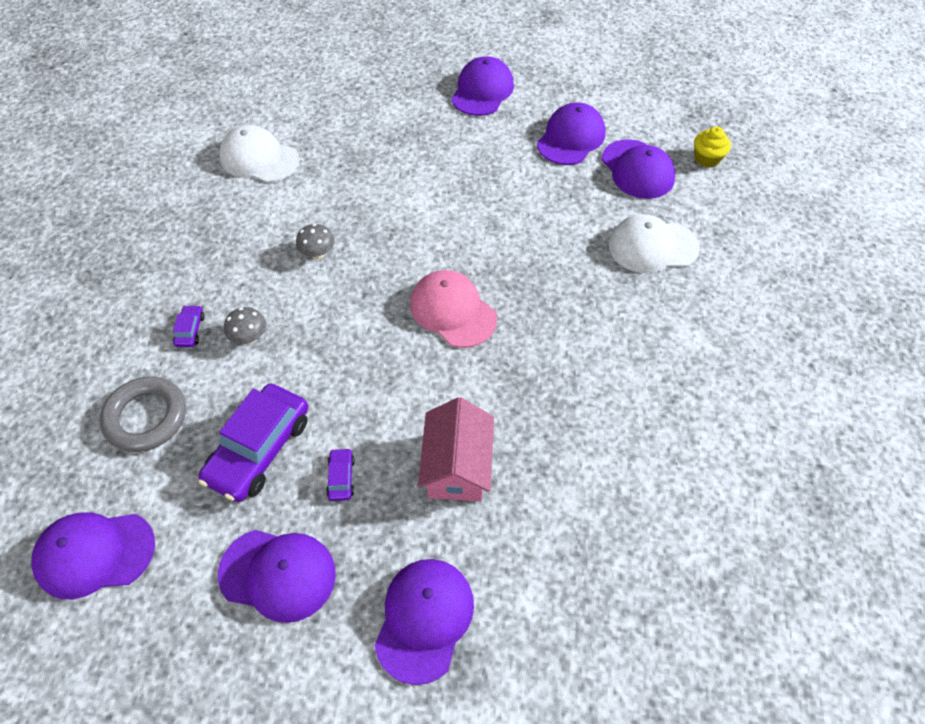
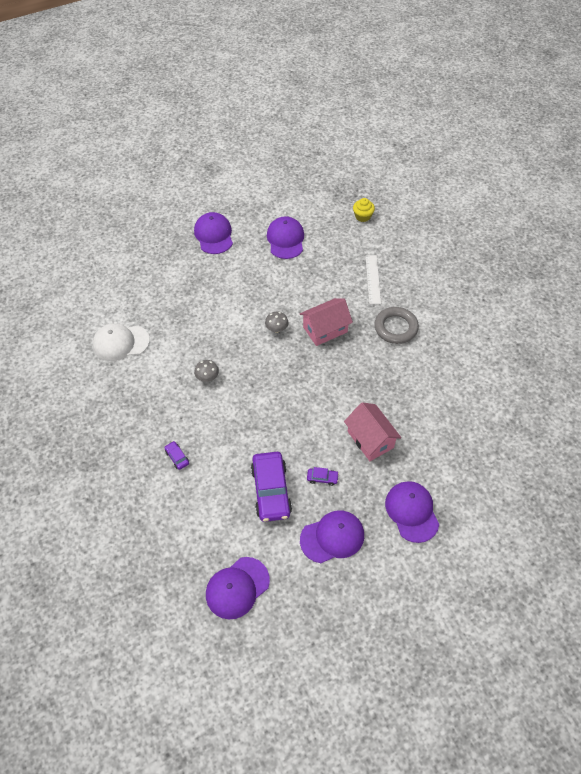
camera: 35 degrees left, 0 degrees up
grey ring [100,376,186,452] -> grey ring moved to [374,307,419,344]
grey mushroom [224,307,266,344] -> grey mushroom moved to [265,311,289,333]
purple car [326,448,355,501] -> purple car turned 135 degrees clockwise [307,467,339,486]
pink cap [410,270,497,348] -> none
purple cap [602,139,675,199] -> none
white cap [609,214,700,273] -> white ruler [366,255,381,304]
none -> pink house [300,298,353,346]

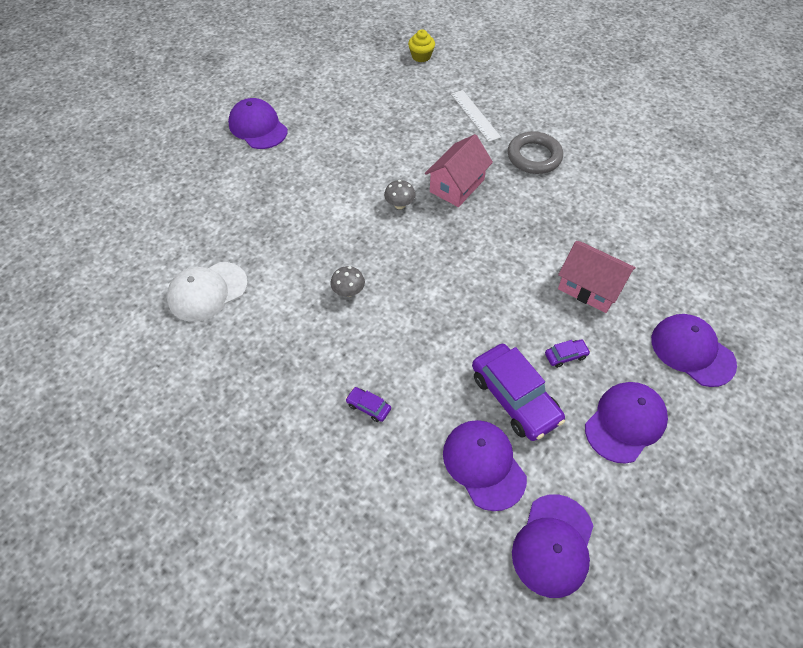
camera: 25 degrees left, 0 degrees up
purple cap [267,216,304,259] -> purple cap moved to [443,420,527,511]

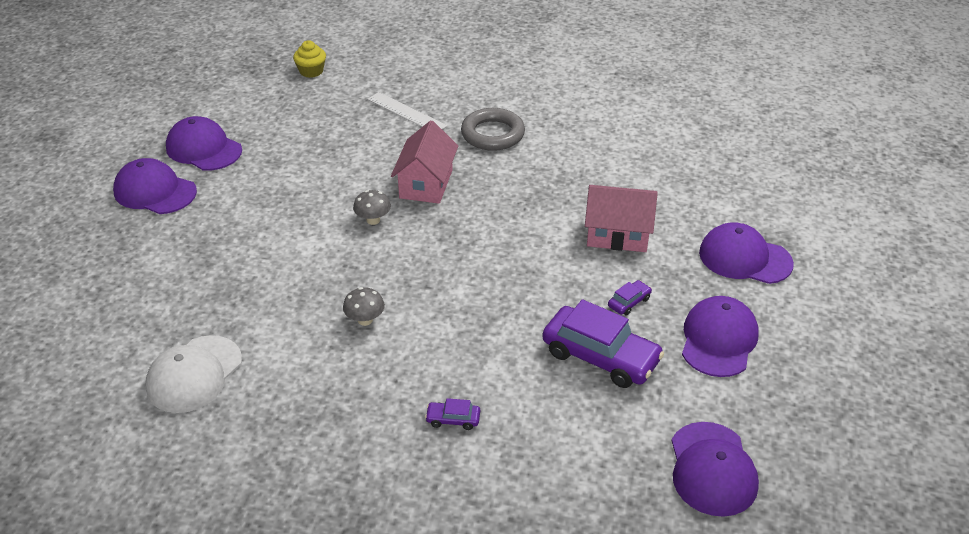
camera: 25 degrees left, 15 degrees down
purple cap [443,420,527,511] -> purple cap moved to [166,116,242,171]

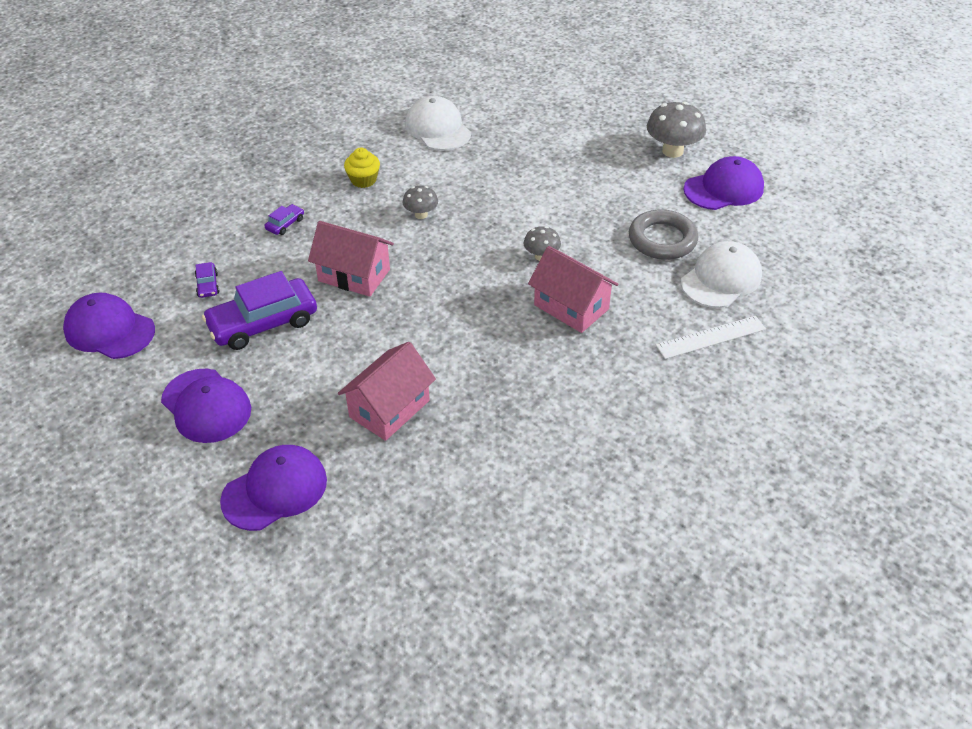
camera: 120 degrees right, 5 degrees up
purple cap [113,158,197,214] -> grey mushroom [647,102,706,158]
yellow cupcake [293,40,326,78] -> yellow cupcake moved to [344,147,380,188]
grey ring [461,108,525,151] -> grey ring moved to [629,209,699,260]
purple car [608,280,652,315] -> purple car moved to [195,262,219,298]
none -> pink house [308,221,394,297]
none -> white cap [681,241,762,308]

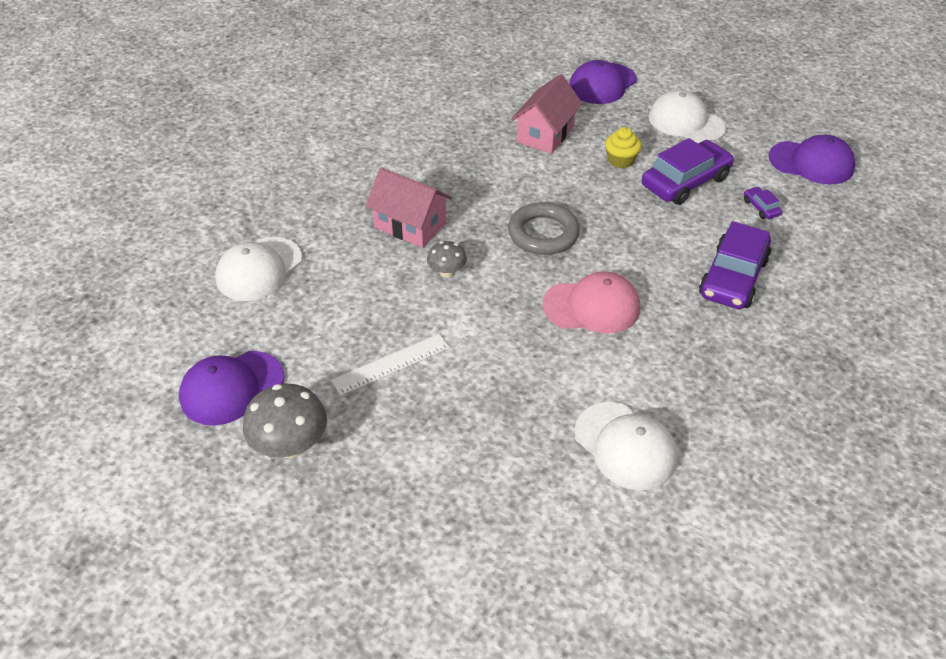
camera: 170 degrees right, 0 degrees up
purple cap [161,369,251,443] -> white cap [648,90,726,143]
purple car [265,204,304,235] -> purple car [699,221,771,309], size x2.30
pink house [308,221,394,297] -> none
yellow cupcake [344,147,380,188] -> yellow cupcake moved to [605,127,642,168]
grey mushroom [402,186,438,219] -> pink cap [542,271,640,333]
grey ring [629,209,699,260] -> grey ring moved to [508,202,580,255]
white ruler [656,316,766,359] -> white ruler moved to [331,334,450,396]

